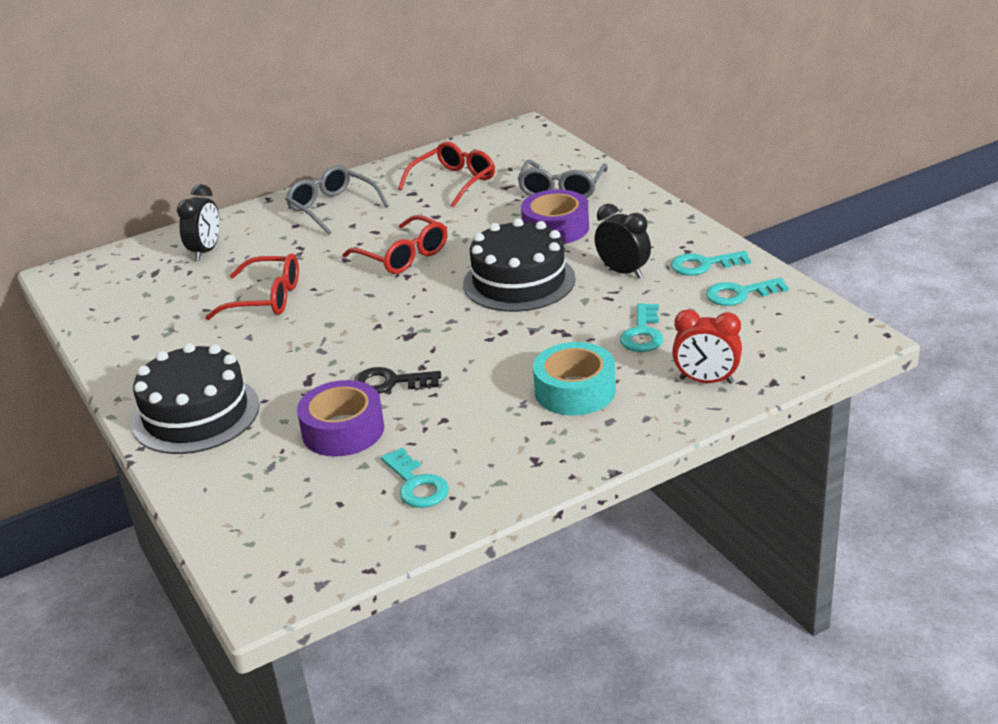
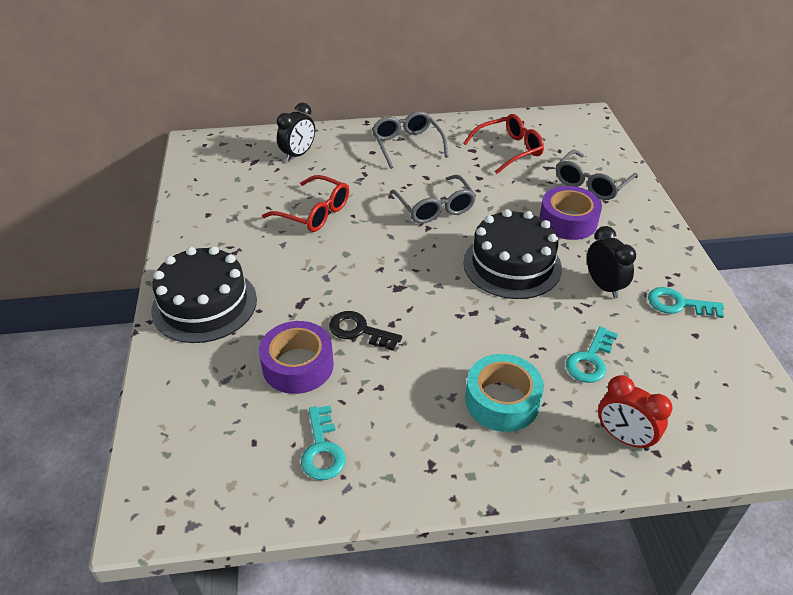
camera: 20 degrees right, 10 degrees up
red glasses [343,215,448,274] -> grey glasses [390,175,476,224]
turquoise key [706,277,789,306] -> none

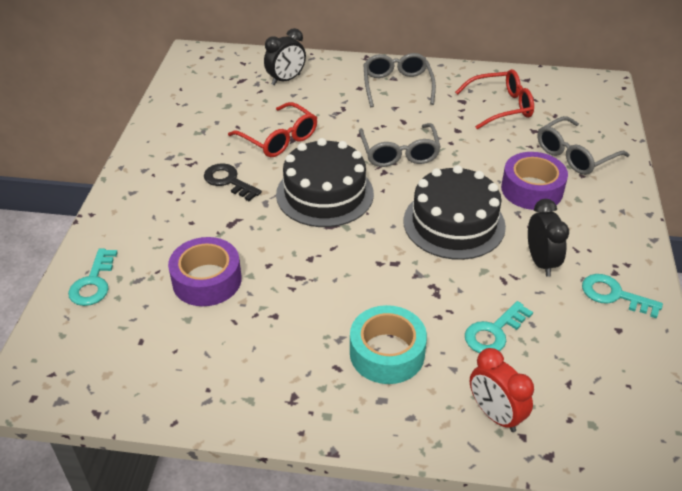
camera: 15 degrees right, 0 degrees up
black cake [151,246,257,343] -> black cake moved to [276,138,374,227]
turquoise key [301,405,346,480] -> turquoise key moved to [68,249,118,306]
black key [329,311,402,351] -> black key moved to [204,163,262,201]

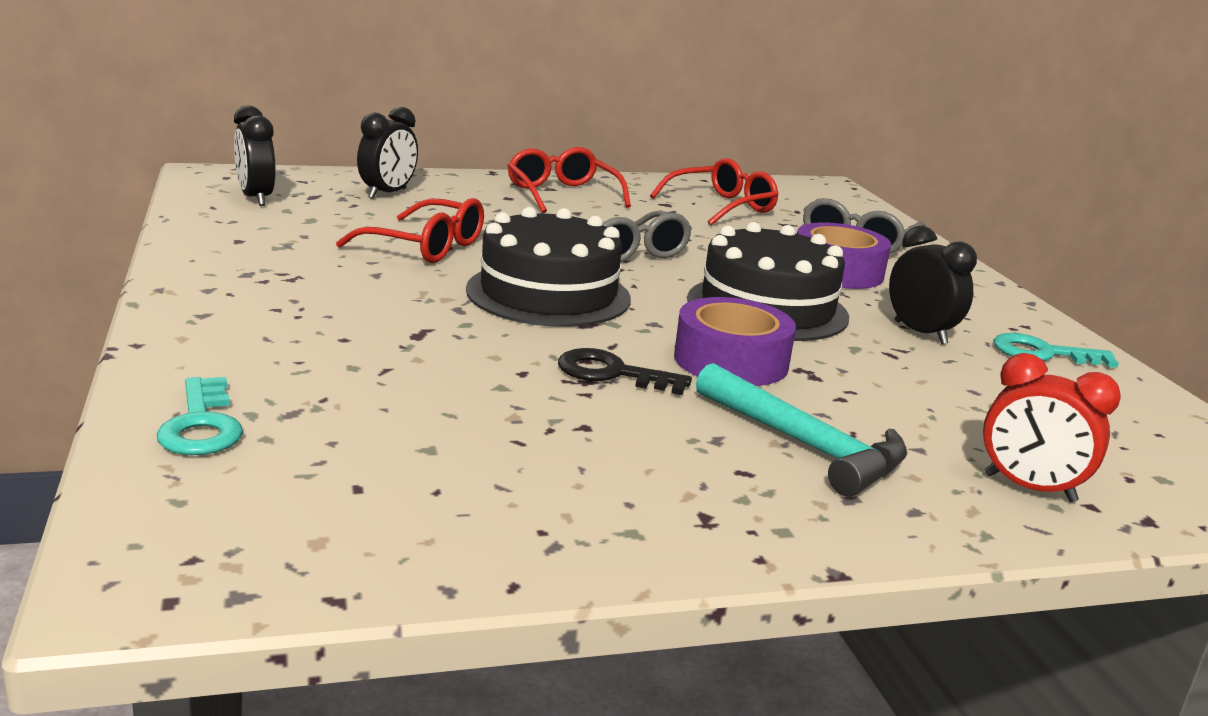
camera: 25 degrees left, 20 degrees down
purple tape [168,237,242,306] -> purple tape moved to [674,297,796,386]
black key [204,163,262,201] -> black key moved to [558,348,692,395]
turquoise tape [350,305,427,384] -> turquoise hammer [696,363,907,497]
grey glasses [363,53,436,107] -> red glasses [507,147,631,213]
turquoise key [465,301,533,353] -> none
none -> black clock [234,105,276,206]

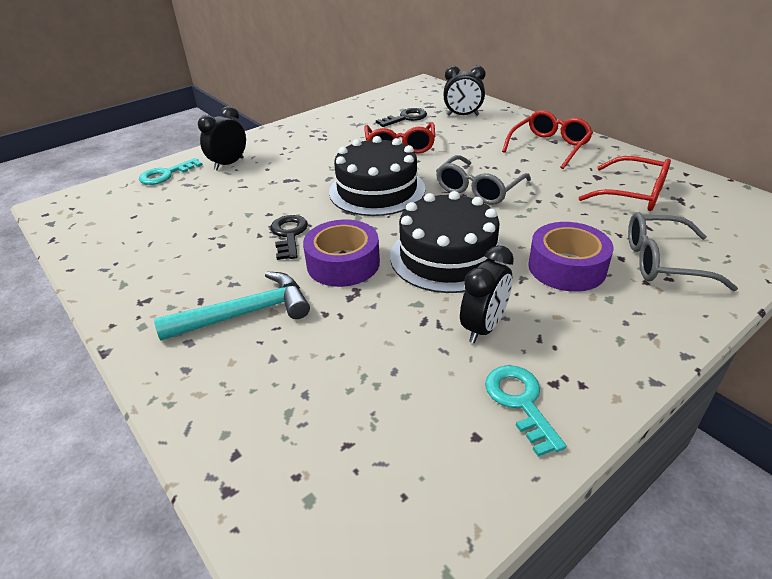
camera: 70 degrees right, 15 degrees up
black clock [234,105,276,206] -> black clock moved to [198,106,246,170]
turquoise hammer [696,363,907,497] -> turquoise hammer turned 135 degrees counterclockwise [154,272,310,341]
red clock [983,353,1121,502] -> none
none -> black key [376,108,427,127]

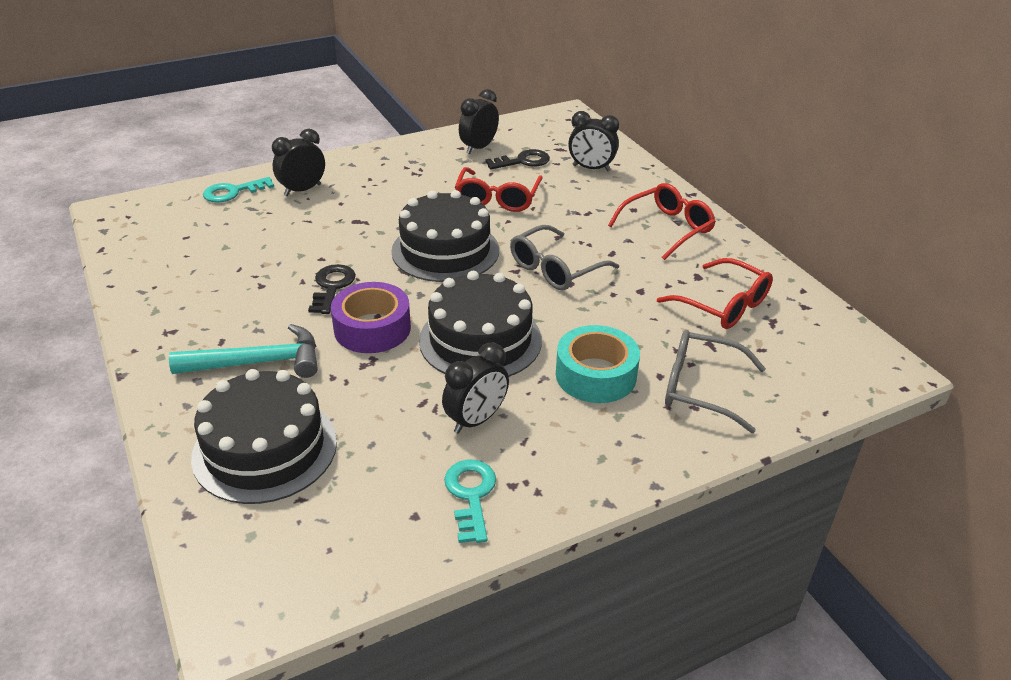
camera: 10 degrees right, 0 degrees up
purple tape [528,222,614,292] -> turquoise tape [556,325,640,403]
none -> black cake [191,369,337,504]
none -> black clock [459,89,499,154]

